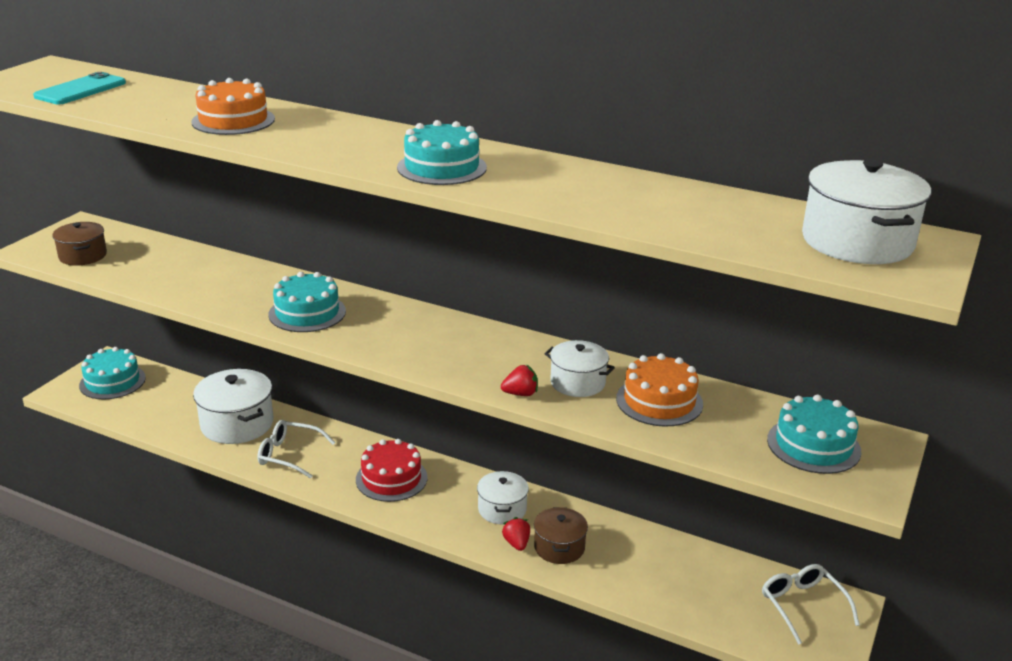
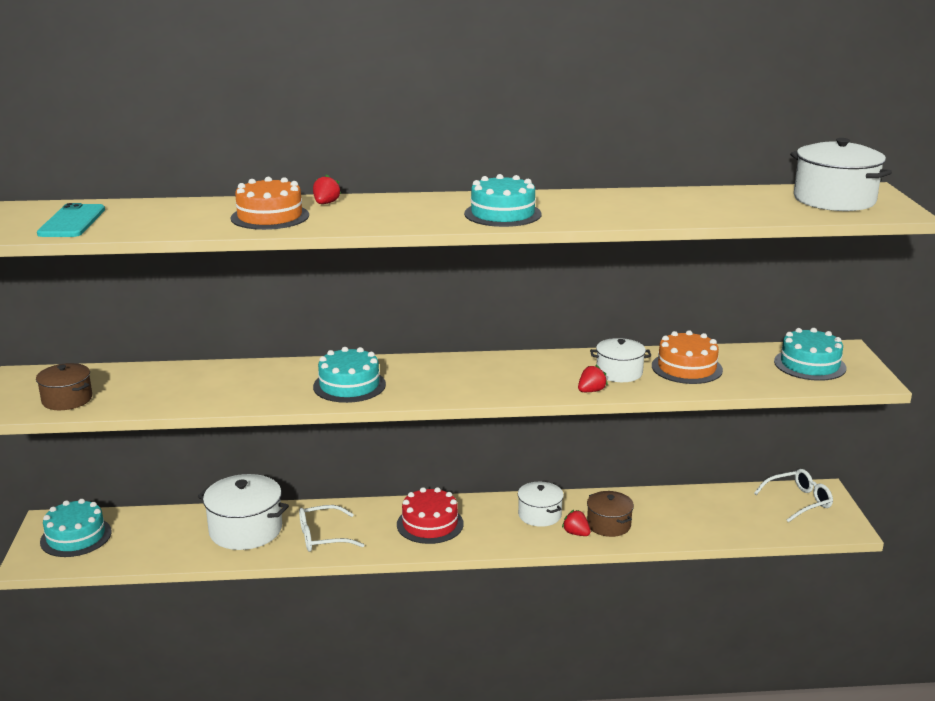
camera: 30 degrees left, 5 degrees down
white glasses [762,564,860,645] -> white glasses turned 120 degrees clockwise [754,469,833,522]
none -> red strawberry [313,174,341,204]

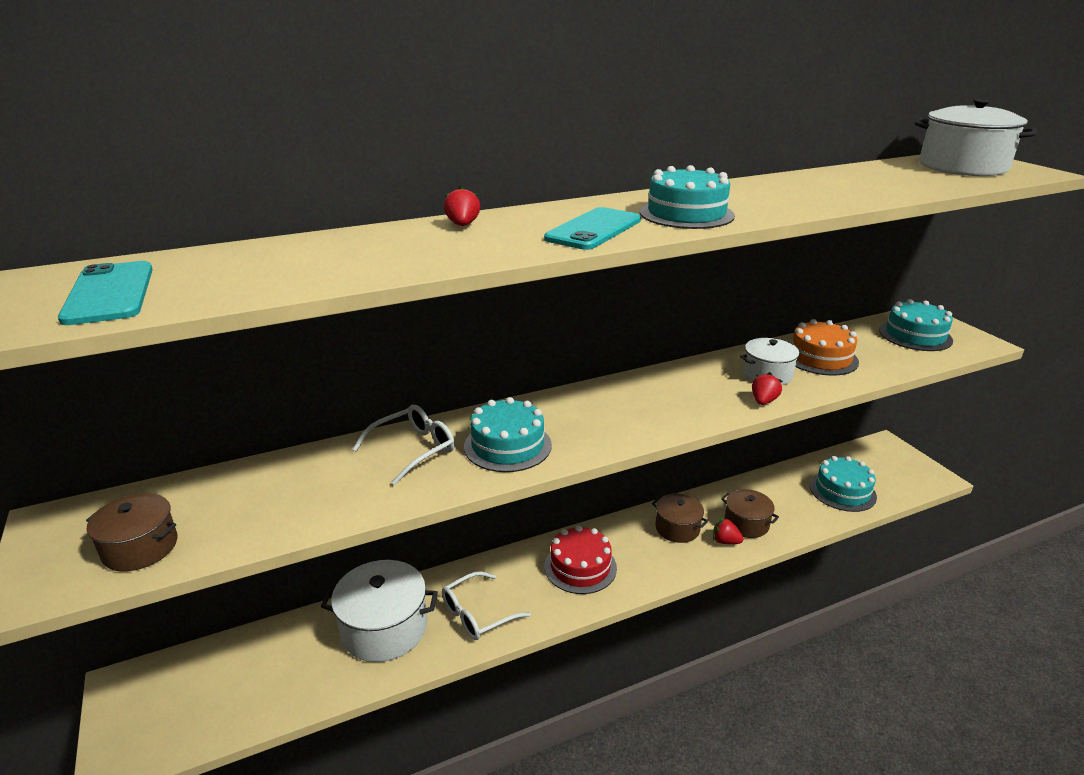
camera: 20 degrees left, 5 degrees up
turquoise cake [40,499,111,557] -> turquoise cake moved to [810,456,877,512]
orange cake [230,177,309,230] -> none
white pot [518,482,564,527] -> brown pot [652,493,708,543]
white glasses [754,469,833,522] -> white glasses moved to [352,405,455,485]
none -> turquoise phone [544,207,641,250]

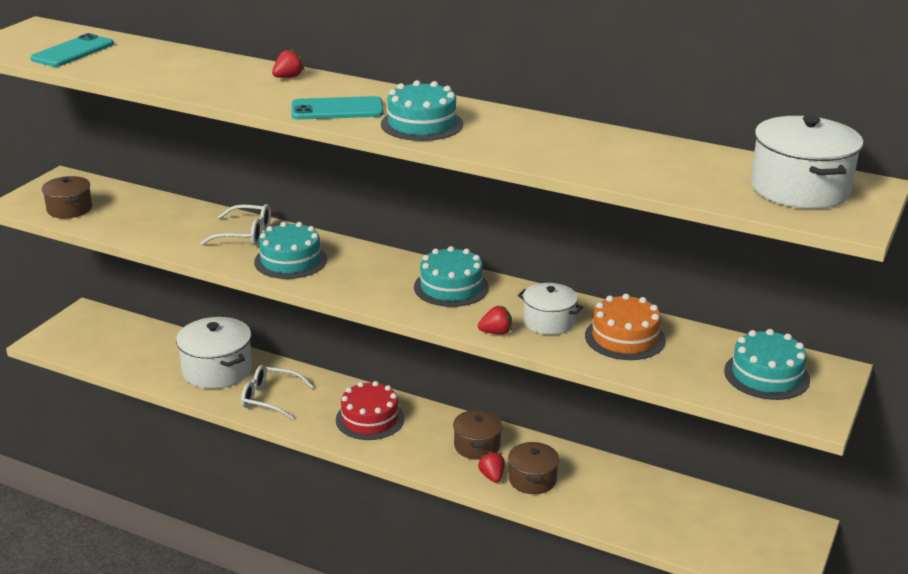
camera: 50 degrees right, 0 degrees up
turquoise cake [810,456,877,512] -> turquoise cake moved to [414,246,489,307]

